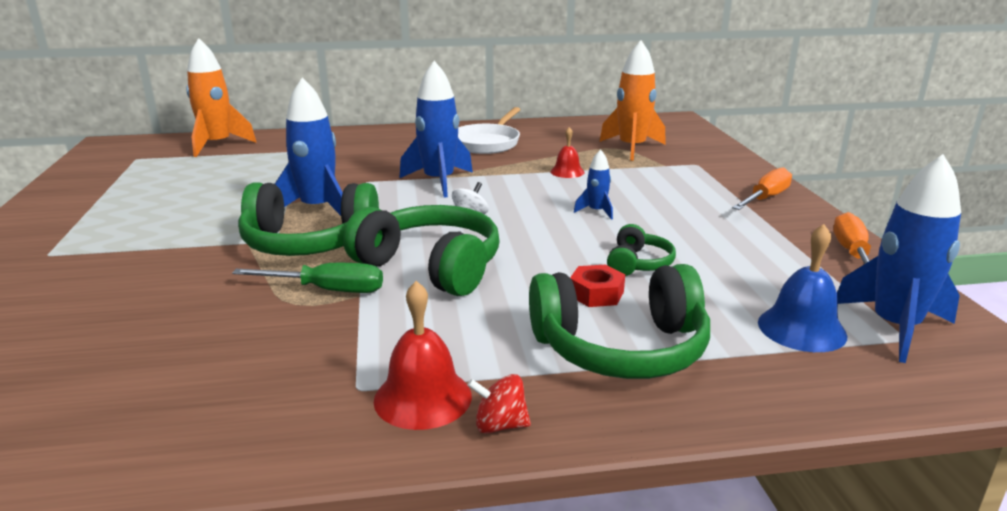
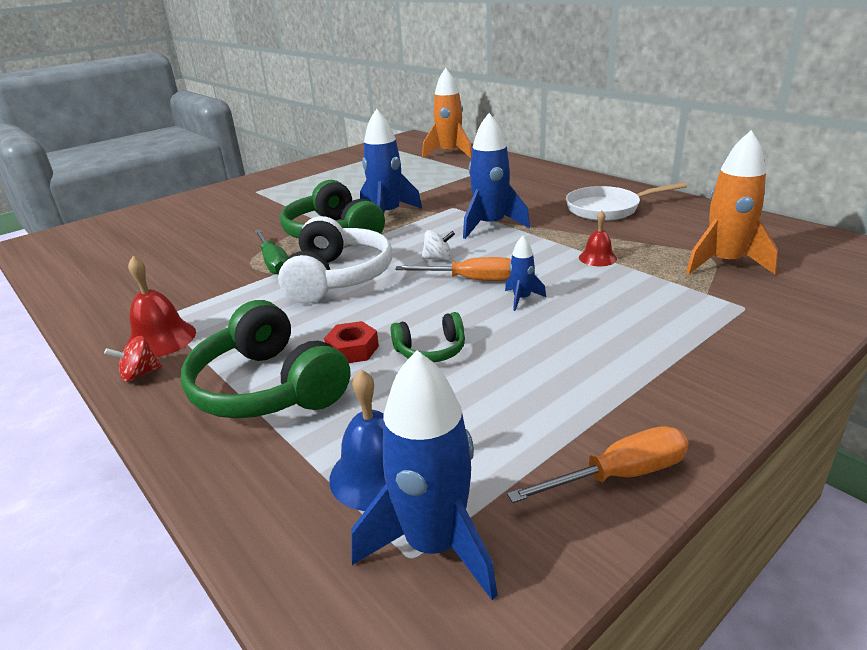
camera: 60 degrees right, 5 degrees up
green headphones [343,205,500,296] -> white headphones [278,216,392,304]
red spinning top [467,374,531,434] -> red spinning top turned 90 degrees counterclockwise [104,336,162,382]
orange screwdriver [732,167,792,210] -> orange screwdriver moved to [395,257,511,281]

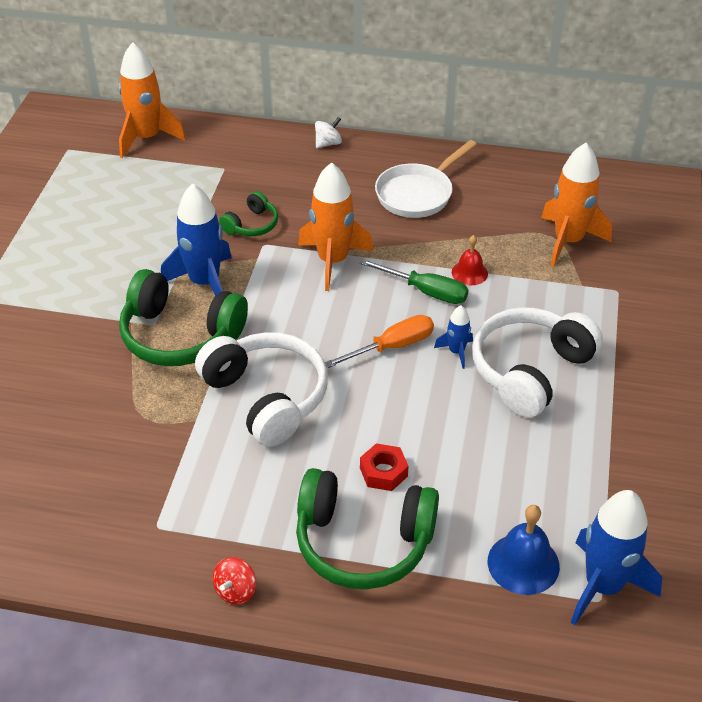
camera: 40 degrees left, 15 degrees up
red bell [126,256,196,357] -> none
green screwdriver [254,230,288,275] -> green screwdriver moved to [360,259,469,304]
green headphones [391,312,465,362] -> green headphones moved to [219,191,278,236]
white spinning top [422,230,455,261] -> white spinning top moved to [315,117,342,148]
blue rocket [463,113,530,239] -> orange rocket [298,162,374,291]
orange screwdriver [507,426,688,503] -> none
none -> white headphones [472,307,603,418]

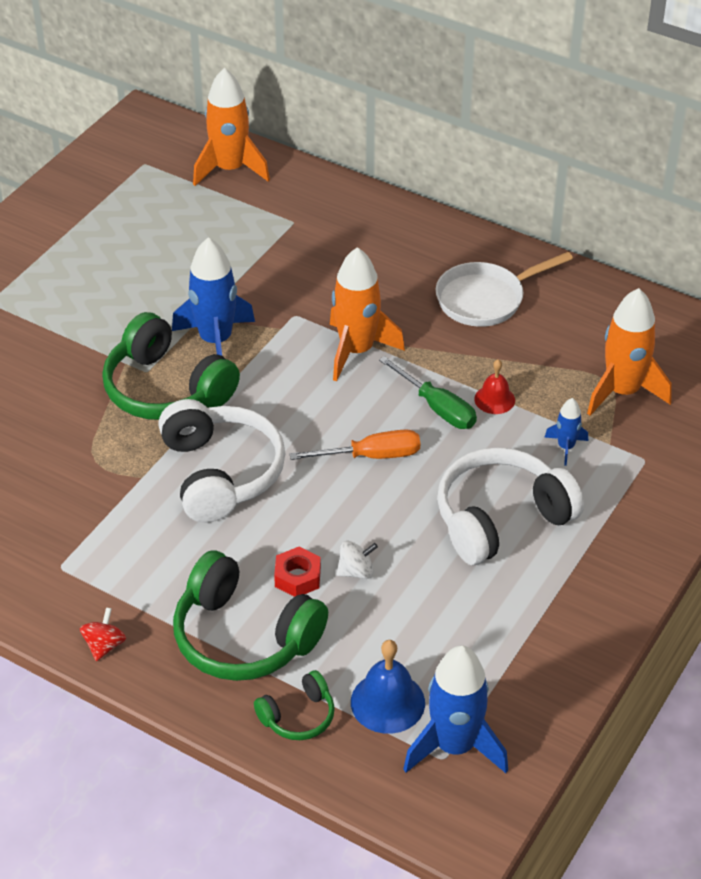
camera: 20 degrees right, 0 degrees up
red spinning top [212,557,256,605] -> red spinning top turned 150 degrees clockwise [80,607,126,661]
green headphones [219,191,278,236] -> green headphones moved to [254,670,335,740]
white spinning top [315,117,342,148] -> white spinning top moved to [337,541,378,579]
blue rocket [434,306,473,369] -> blue rocket moved to [544,398,588,466]

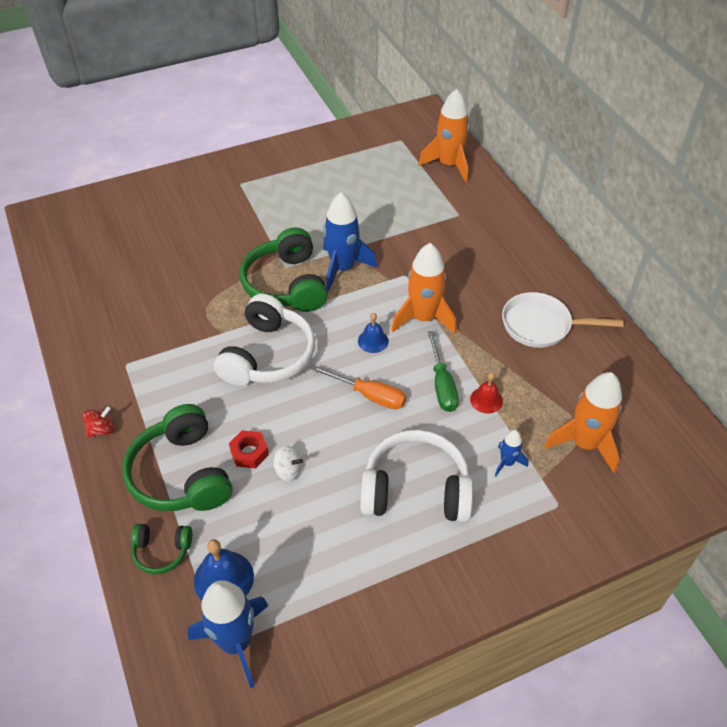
camera: 35 degrees right, 5 degrees up
none -> blue bell [358,313,389,353]

